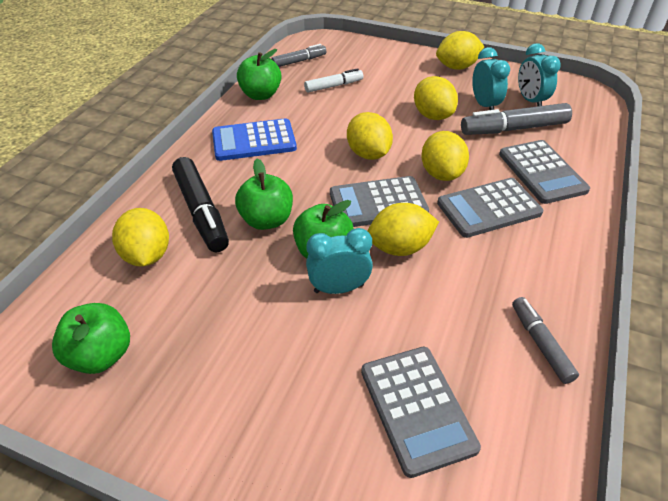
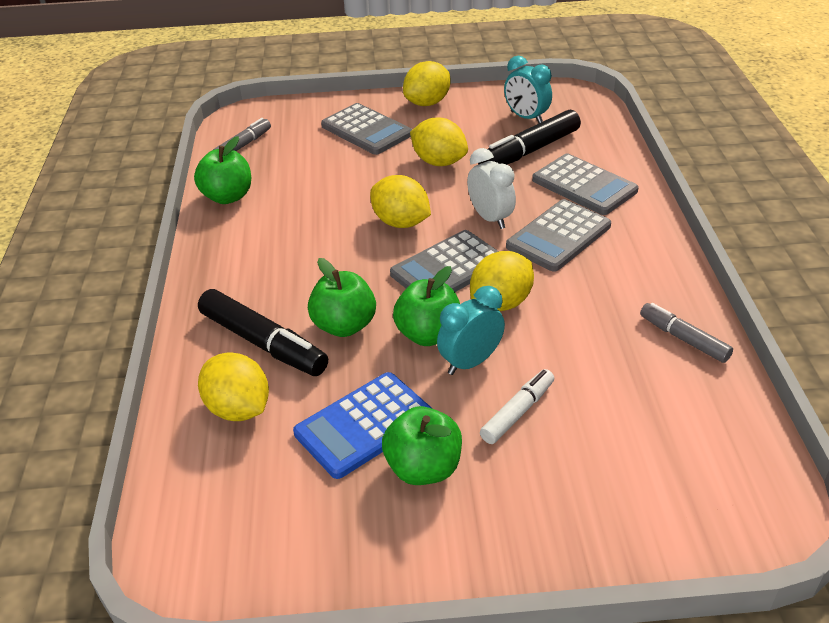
camera: 25 degrees left, 5 degrees down
green apple [52,303,130,374] -> green apple moved to [382,406,462,485]
blue calculator [212,118,297,161] -> blue calculator moved to [293,372,433,479]
white marker [304,68,363,92] -> white marker moved to [480,369,554,444]
grey calculator [361,347,481,478] -> grey calculator moved to [321,103,412,155]
yellow lemon [421,131,469,181] -> white clock [467,148,516,229]
grey marker [461,103,572,135] -> black marker [478,110,581,164]
turquoise clock [472,47,510,110] -> none

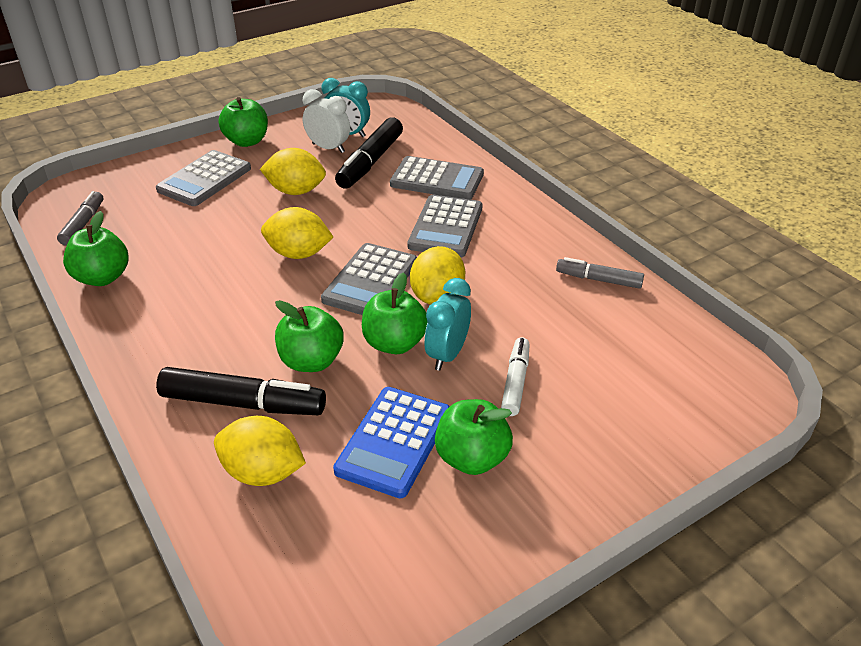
camera: 30 degrees left, 0 degrees up
grey calculator [321,103,412,155] -> grey calculator turned 105 degrees clockwise [156,150,251,206]
yellow lemon [403,61,450,106] -> green apple [218,97,268,147]
white clock [467,148,516,229] -> white clock moved to [303,89,350,153]

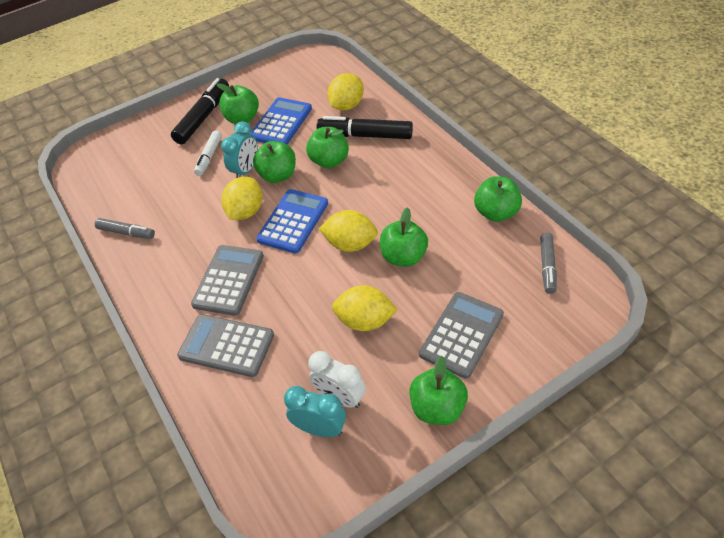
camera: 175 degrees left, 10 degrees up
yellow lemon [214,416,306,486] -> yellow lemon turned 75 degrees counterclockwise [327,73,364,111]
grey calculator [321,243,417,315] -> blue calculator [256,189,328,254]
black marker [335,117,403,189] -> black marker moved to [171,78,229,144]
none -> green apple [380,207,428,267]

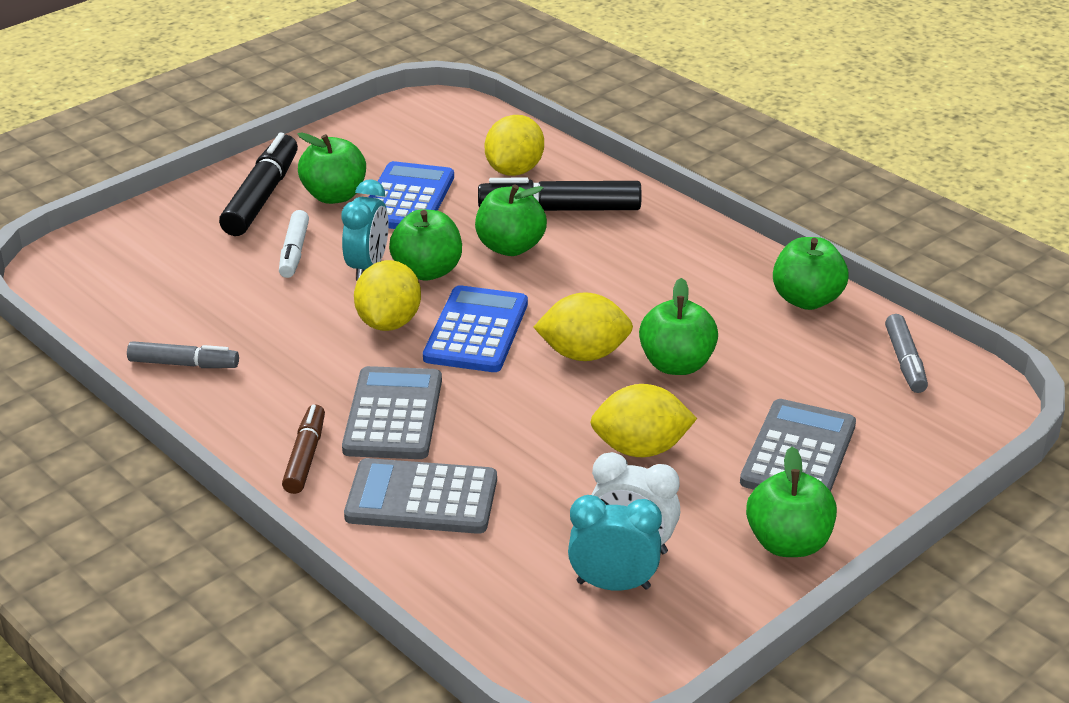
camera: 15 degrees left, 15 degrees down
none -> brown marker [282,404,325,494]

